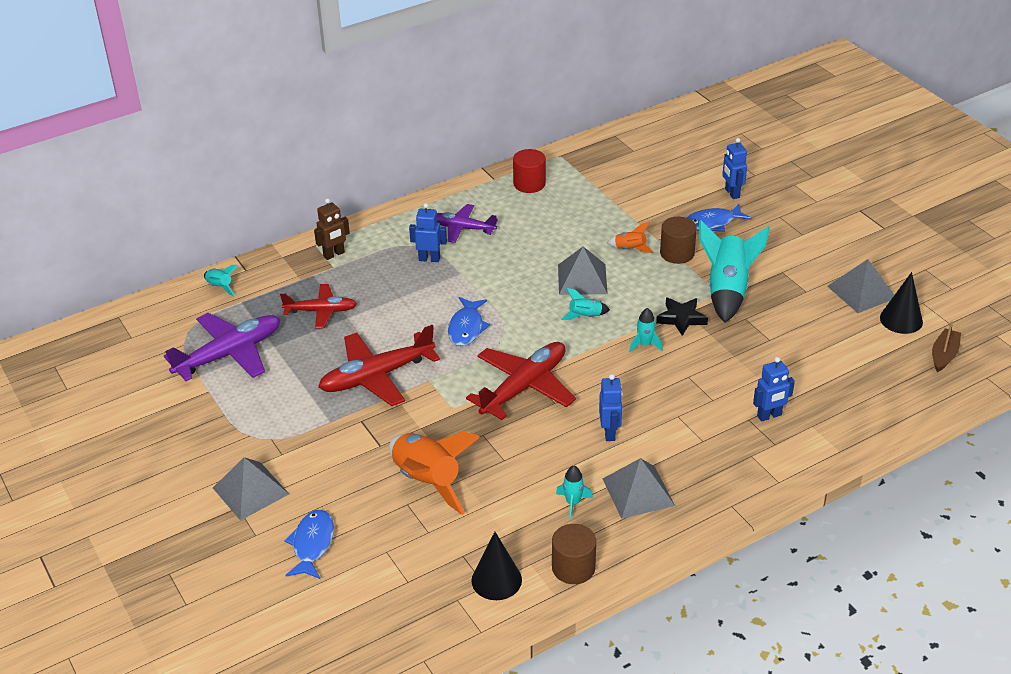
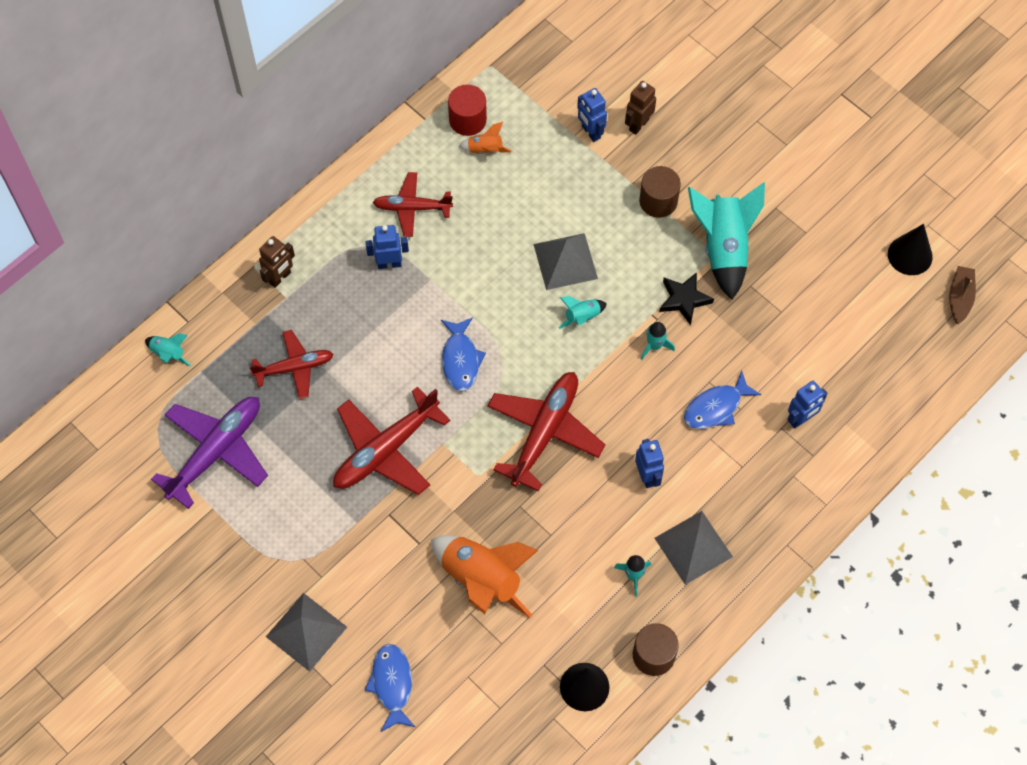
camera: 15 degrees left, 25 degrees up
purple plane [437,204,498,243] -> red plane [373,172,453,237]
orange rocket [607,222,653,253] -> orange rocket moved to [459,122,511,154]
blue fish [686,204,752,232] -> blue fish moved to [684,371,762,429]
blue robot [722,138,747,199] -> blue robot moved to [577,88,607,142]
grey pyramid [827,259,894,313] -> none
none -> brown robot [625,81,656,135]

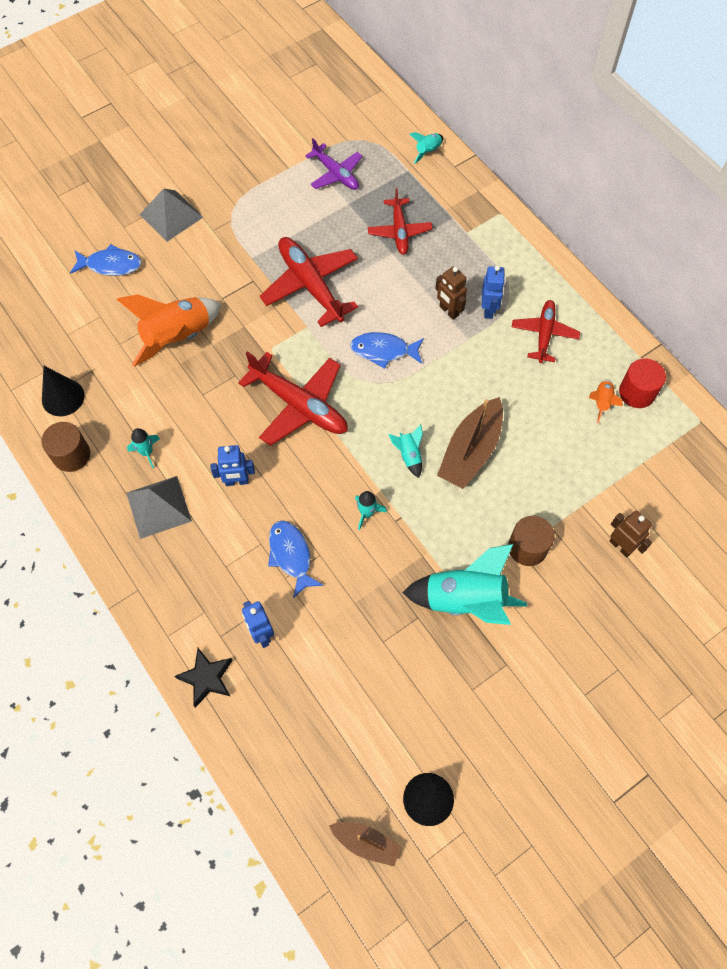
camera: 100 degrees right, 0 degrees up
purple plane [151,397,268,509] -> purple plane [305,138,363,190], size x0.62
brown robot [259,236,295,288] -> brown robot moved to [435,266,467,320]
grey pyramid [533,233,598,290] -> brown boat [437,397,503,489]
blue robot [577,88,607,142] -> none
black star [659,272,714,325] -> black star moved to [174,648,233,708]

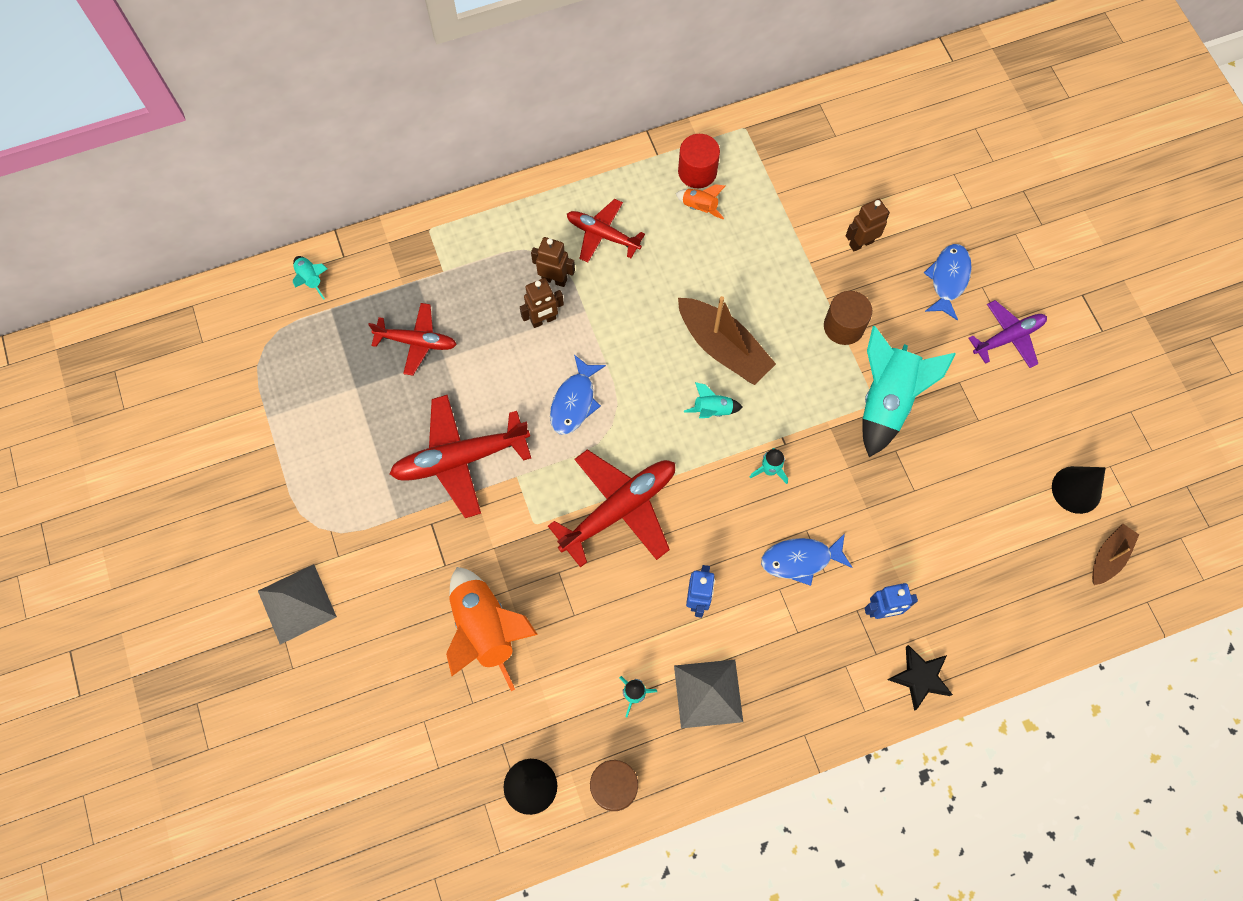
camera: 75 degrees left, 5 degrees up
blue fish [70,244,142,276] -> blue fish moved to [924,244,972,320]
purple plane [305,138,363,190] -> purple plane moved to [969,300,1047,368]
blue robot [482,265,505,319] -> brown robot [531,237,575,287]

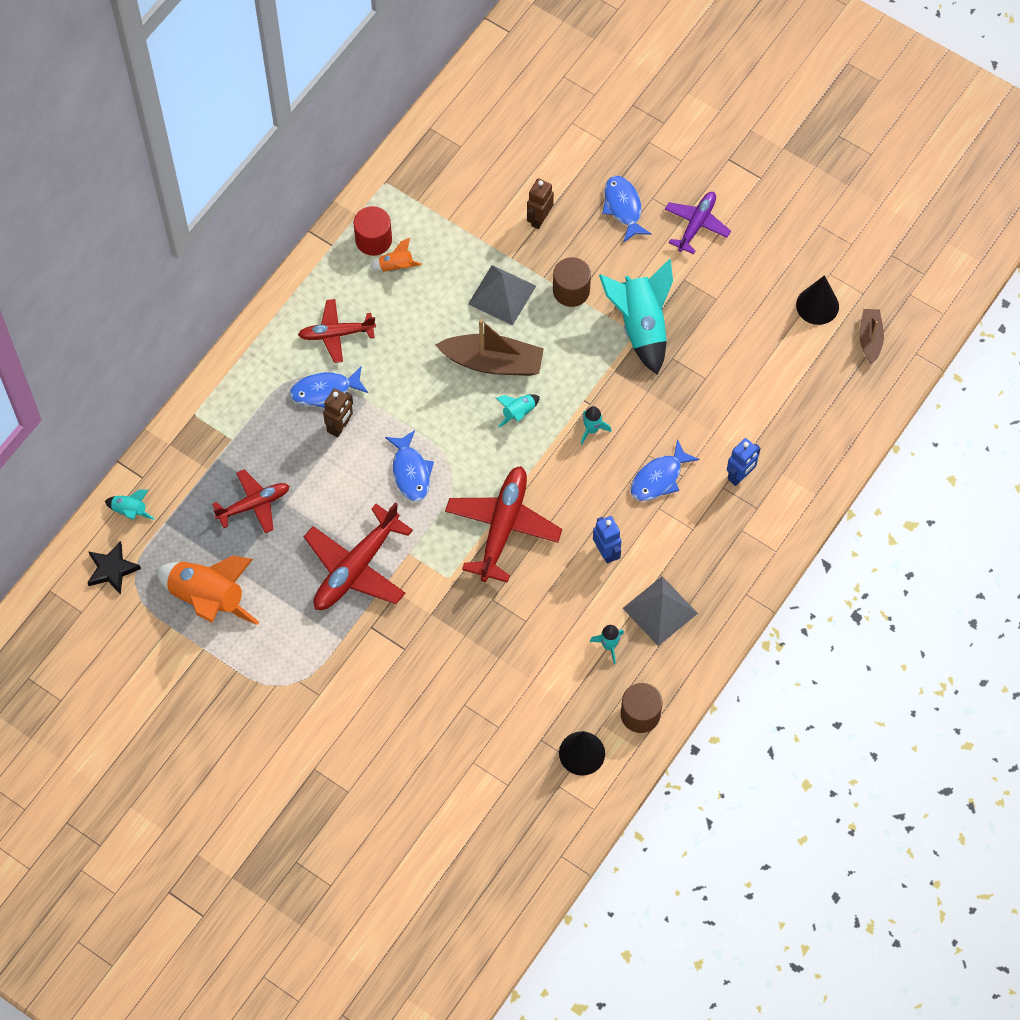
camera: 35 degrees left, 5 degrees down
grey pyramid [258,564,337,644] -> grey pyramid moved to [468,265,536,325]
orange rocket [446,567,538,691] -> orange rocket moved to [156,556,259,625]
brown robot [531,237,575,287] -> blue fish [290,367,368,408]
black star [887,645,953,711] -> black star moved to [87,541,141,595]

